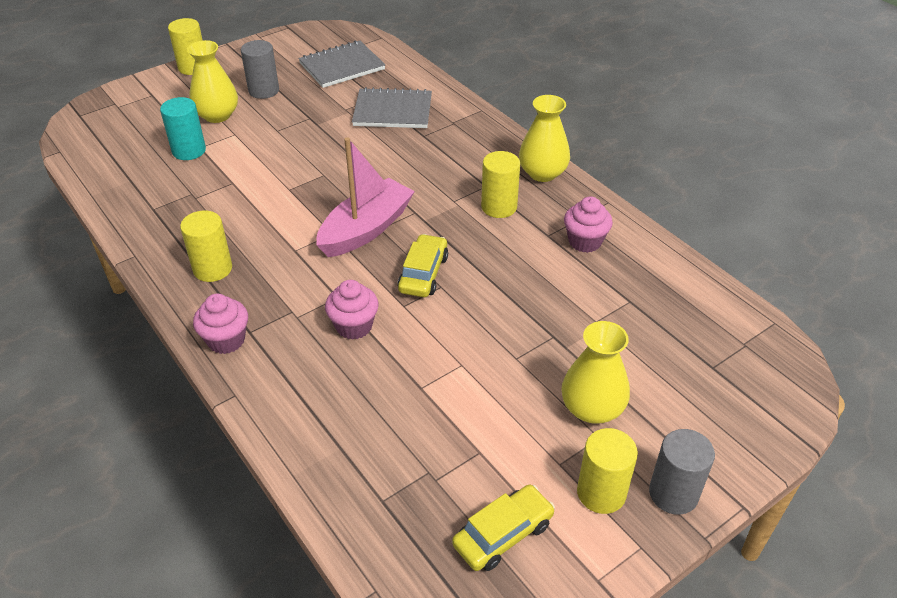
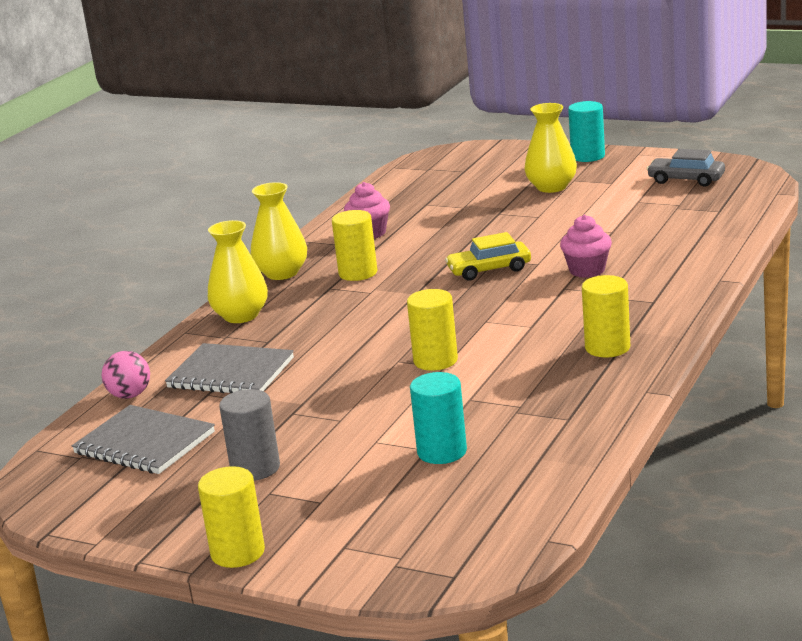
camera: 115 degrees left, 20 degrees down
yellow vase [187,40,238,123] -> yellow vase moved to [208,220,268,323]
pink cupcake [193,294,248,354] -> none
pink boat [316,137,415,257] -> none
grey notebook [352,87,432,128] -> grey notebook turned 45 degrees counterclockwise [165,343,294,393]
yellow car [452,485,555,571] -> grey car [647,149,725,187]
yellow cylinder [577,428,638,514] -> yellow cylinder moved to [407,289,458,371]
grey cylinder [649,429,715,515] -> turquoise cylinder [568,101,605,162]
none -> pink ball [102,351,150,399]

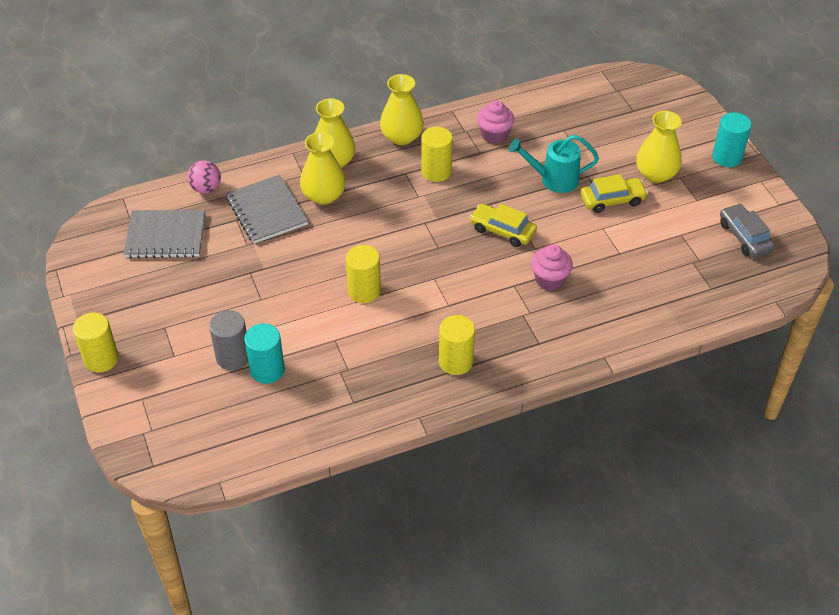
camera: 40 degrees right, 25 degrees up
grey notebook [72,405,215,474] -> grey notebook turned 75 degrees counterclockwise [123,209,205,258]
grey cylinder [219,389,280,481] -> grey cylinder moved to [209,310,248,370]
none -> yellow vase [300,132,346,205]
none -> turquoise watering can [509,135,599,193]
none -> yellow car [580,174,648,213]

